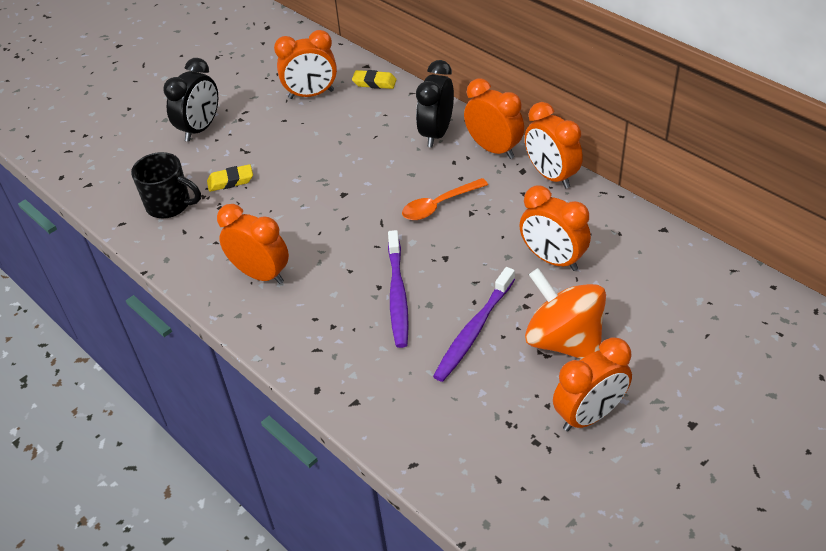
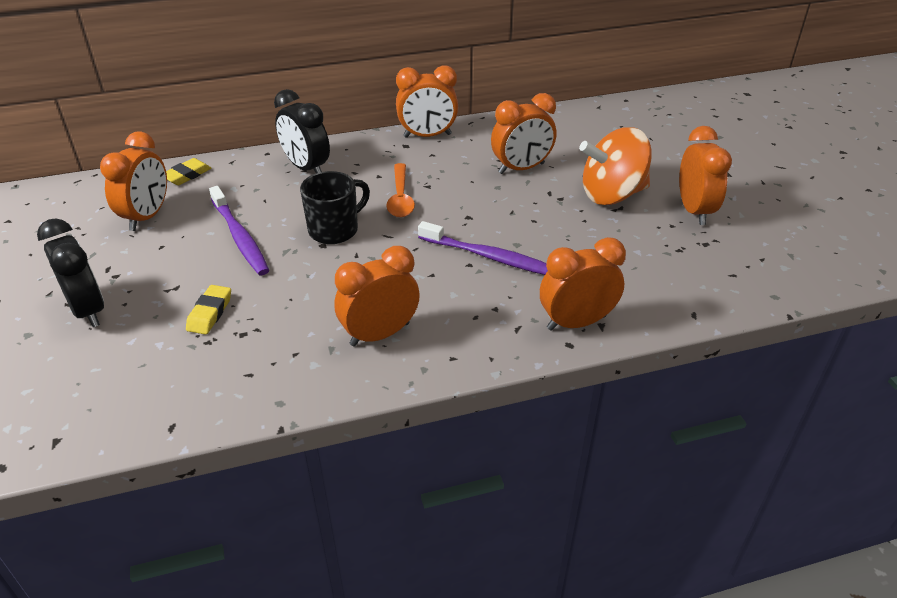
camera: 65 degrees left, 5 degrees down
black mug [131,152,201,218] -> black mug moved to [300,171,370,244]
purple toothbrush [433,267,515,382] -> purple toothbrush moved to [209,186,269,275]
orange clock [464,78,524,159] -> orange clock moved to [540,237,626,331]

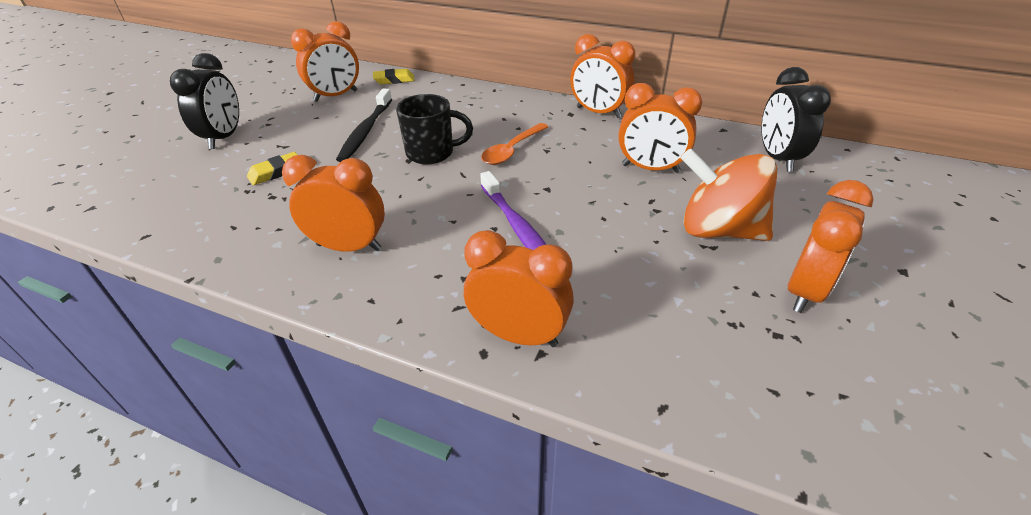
camera: 40 degrees right, 0 degrees up
purple toothbrush [209,186,269,275] -> black toothbrush [336,89,392,162]
black clock [274,89,330,173] -> black clock moved to [761,67,831,172]

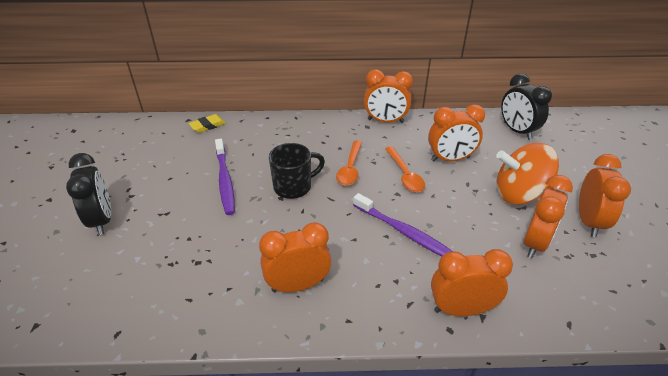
camera: 25 degrees left, 0 degrees up
yellow eraser [247,152,298,185] -> none
orange clock [291,21,359,102] -> orange clock moved to [523,175,573,258]
black toothbrush [336,89,392,162] -> purple toothbrush [215,139,235,215]
none -> orange spoon [385,146,425,192]

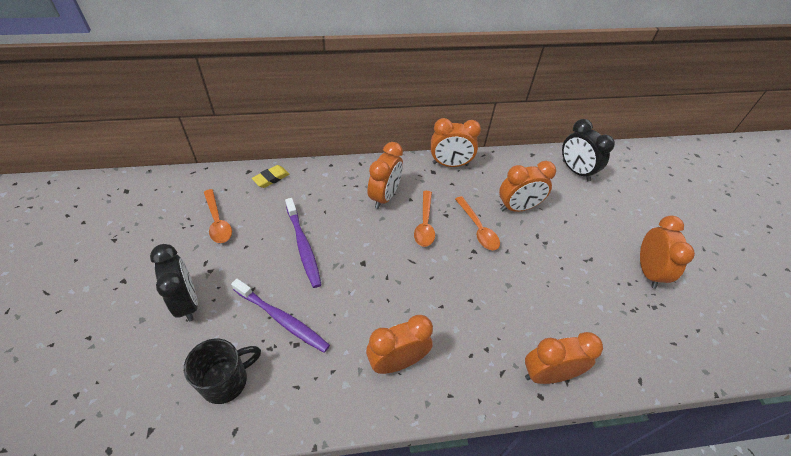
camera: 10 degrees left, 10 degrees up
black mug [269,143,325,199] -> black mug moved to [184,339,261,404]
purple toothbrush [353,193,452,256] -> purple toothbrush moved to [231,279,330,353]
orange spinning top [496,143,559,205] -> none
orange clock [523,175,573,258] -> orange clock moved to [367,142,403,209]
none -> orange spoon [204,189,232,243]

